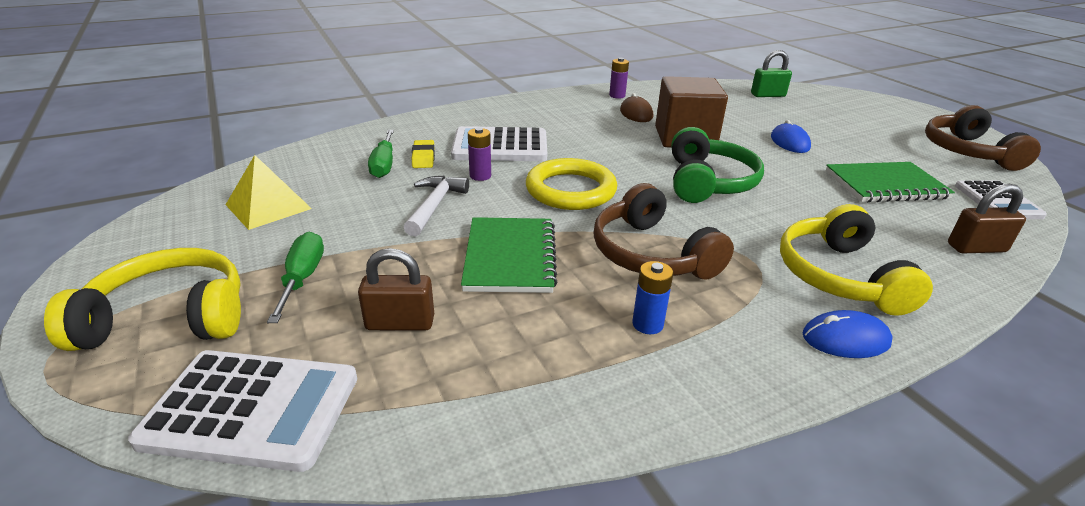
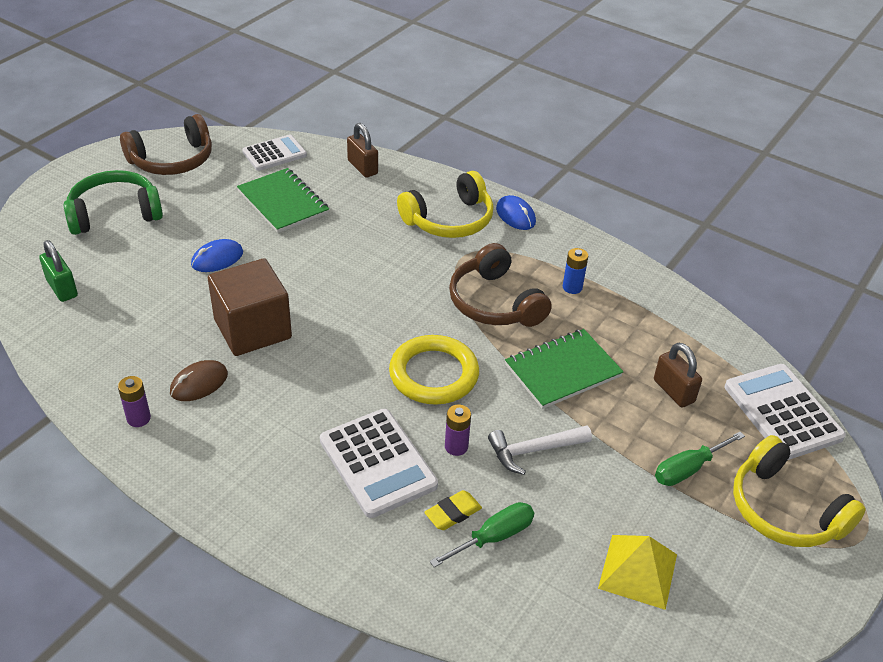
camera: 120 degrees left, 10 degrees up
brown headphones [593,183,734,280] -> brown headphones turned 120 degrees clockwise [449,243,552,327]
green headphones [672,127,764,203] -> green headphones moved to [64,170,163,235]

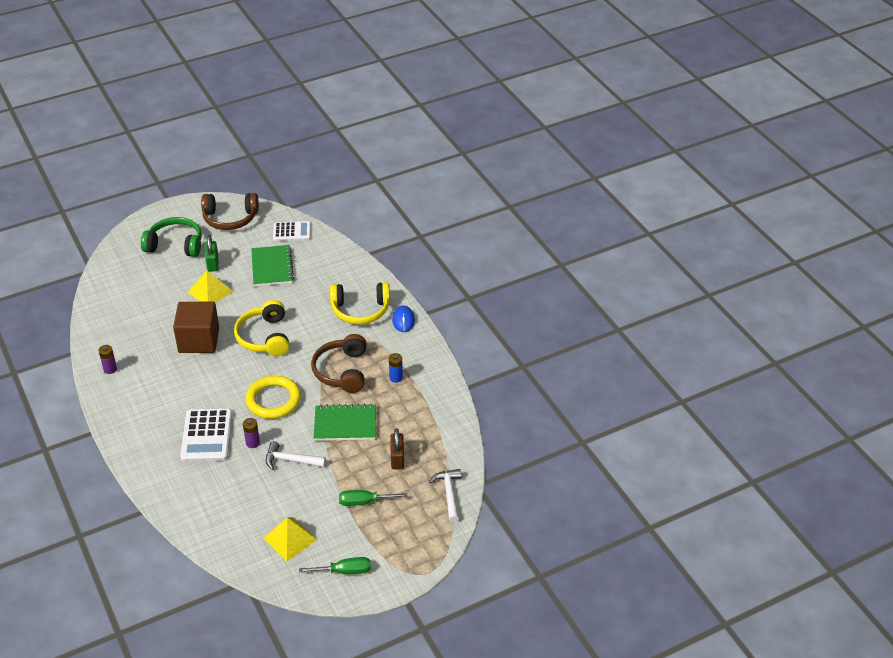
camera: 30 degrees right, 0 degrees up
green padlock [39,240,78,302] -> green padlock moved to [205,235,219,272]
brown mouse [170,360,228,401] -> none
blue mouse [191,239,243,272] -> yellow pyramid [188,270,233,303]
brown padlock [347,123,378,178] -> none
yellow eraser [424,490,482,530] -> none
green screwdriver [430,502,534,567] -> green screwdriver moved to [299,557,371,574]
white calculator [725,364,846,460] -> white hammer [429,469,461,523]
yellow headphones [733,435,866,547] -> yellow headphones moved to [234,300,289,356]

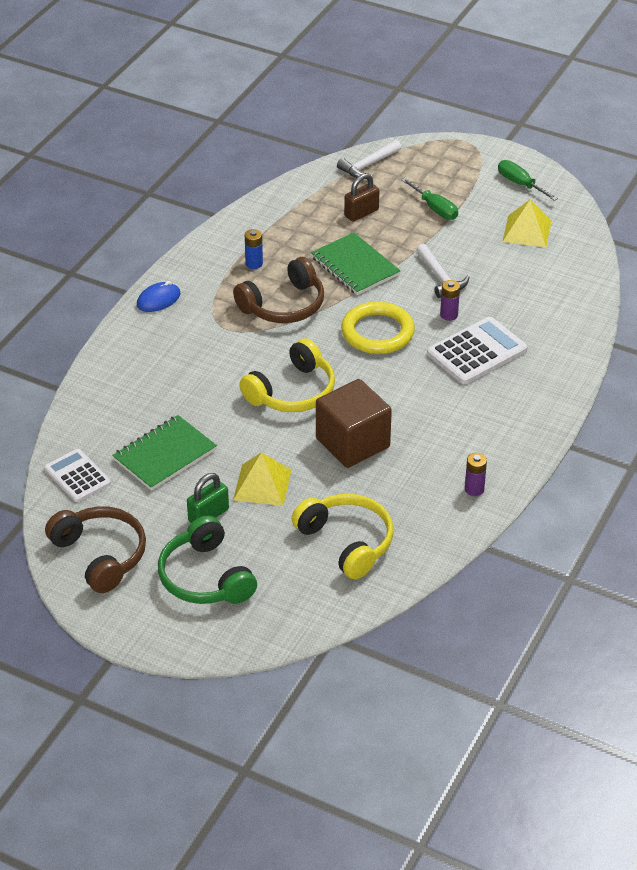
camera: 125 degrees left, 0 degrees up
yellow headphones [330,282,390,325] -> yellow headphones moved to [292,494,394,579]

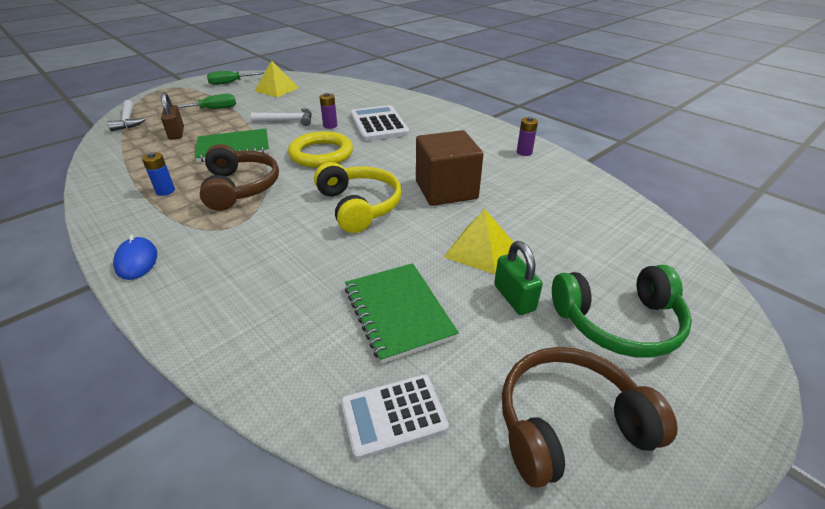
camera: 70 degrees left, 5 degrees down
yellow headphones [292,494,394,579] -> none

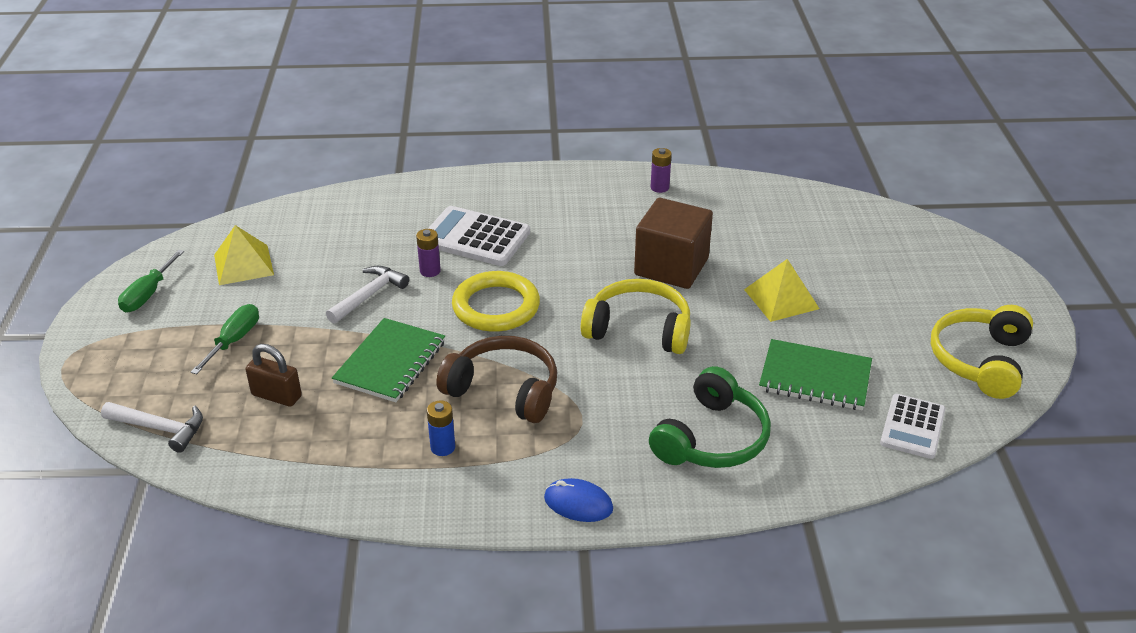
camera: 50 degrees left, 0 degrees up
green padlock [494,241,543,315] -> none
brown headphones [502,347,678,488] -> yellow headphones [931,305,1033,399]
green headphones [552,265,692,358] -> green headphones moved to [649,366,771,468]

